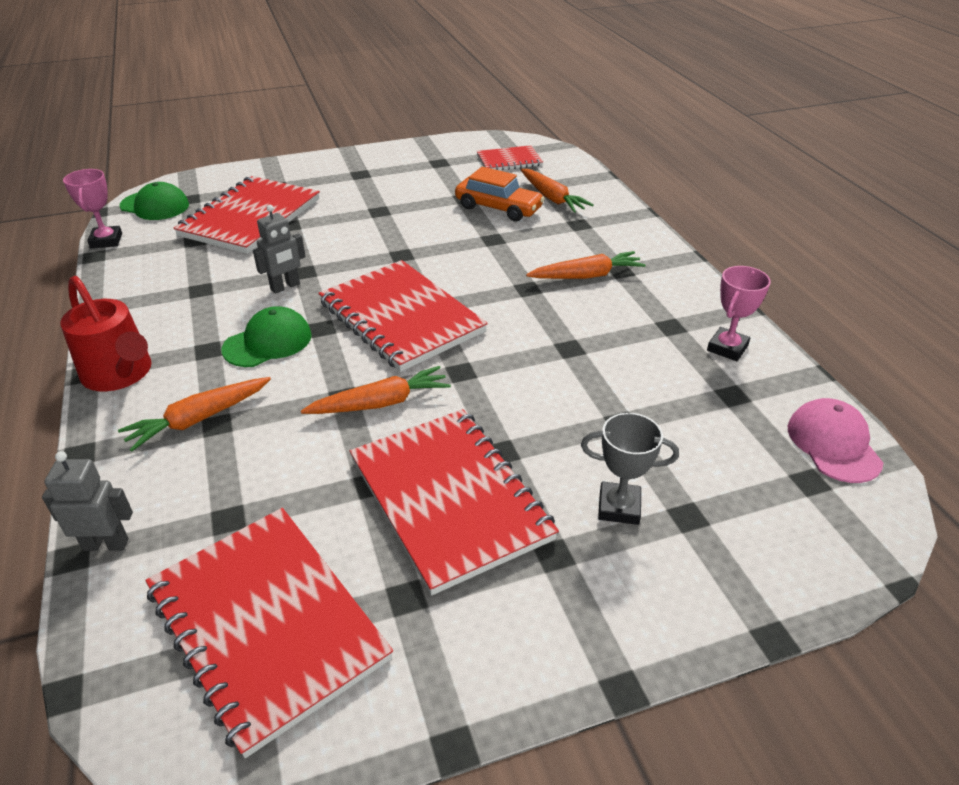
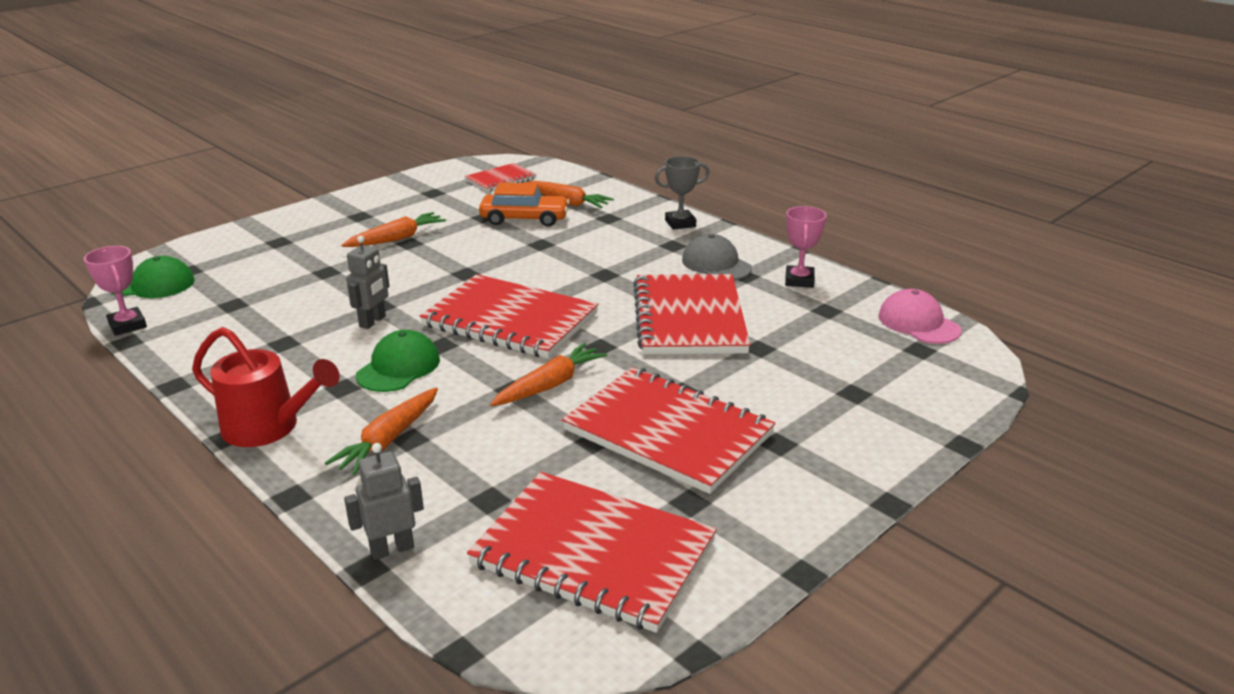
camera: 25 degrees left, 10 degrees down
red notebook [173,176,320,254] -> red notebook moved to [633,274,750,354]
orange carrot [526,251,646,279] -> orange carrot moved to [341,212,446,247]
grey trophy [581,413,679,525] -> grey trophy moved to [654,156,709,230]
none -> grey cap [682,234,752,280]

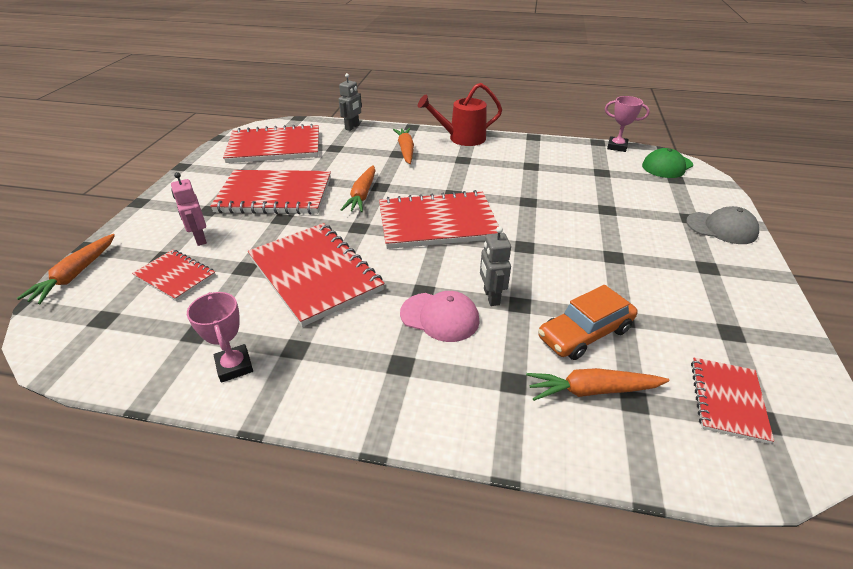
camera: 145 degrees right, 10 degrees up
orange carrot [341,212,446,247] -> orange carrot moved to [17,234,115,304]
grey robot [346,236,390,329] -> grey robot moved to [480,226,511,306]
green cap [356,330,440,392] -> none
grey trophy [654,156,709,230] -> none
grey cap [682,234,752,280] -> grey cap moved to [686,206,759,244]
pink cap [878,289,961,344] -> pink cap moved to [400,291,480,342]
none -> red notebook [132,250,216,301]
none -> pink robot [171,172,207,246]

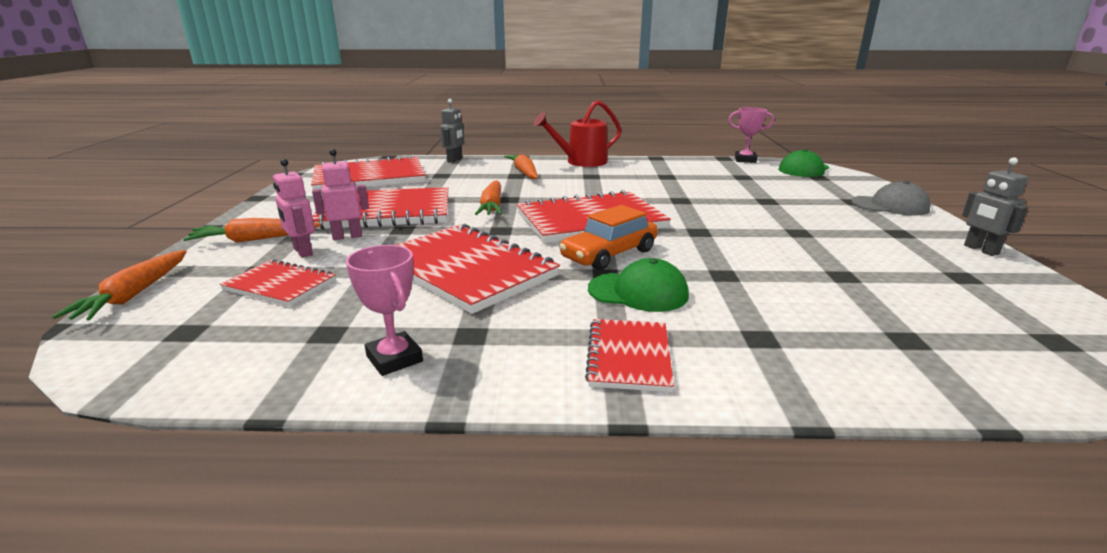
camera: 10 degrees left, 15 degrees down
pink cap [400,291,480,342] -> green cap [588,258,689,312]
grey robot [480,226,511,306] -> grey robot moved to [962,157,1028,256]
orange carrot [526,368,669,401] -> orange carrot moved to [183,218,321,243]
orange car [538,285,638,360] -> orange car moved to [559,205,658,270]
red notebook [691,358,774,444] -> red notebook moved to [585,319,674,392]
none -> pink robot [312,149,369,240]

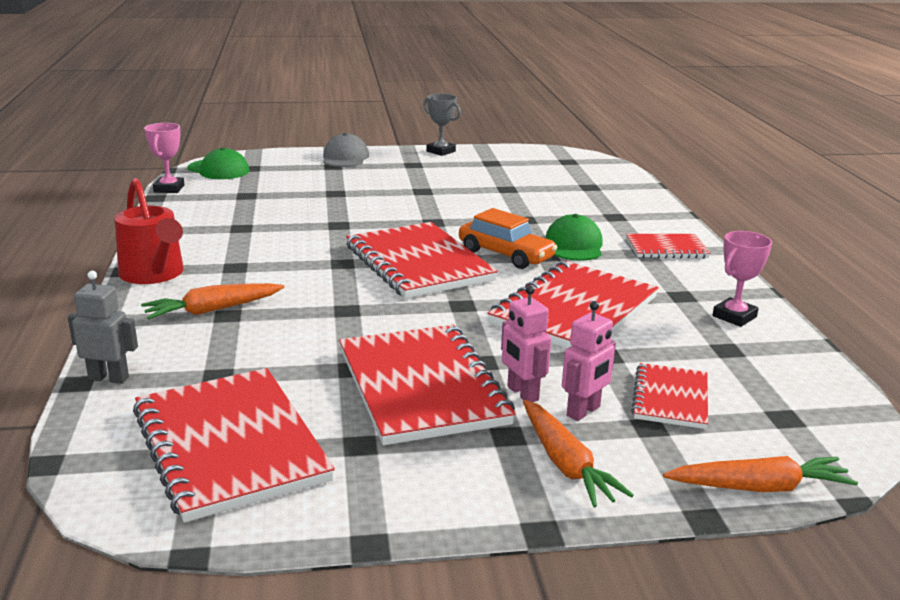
camera: 100 degrees left, 0 degrees up
orange carrot [475,180,502,215] -> none
grey robot [962,157,1028,256] -> grey trophy [423,94,461,156]

